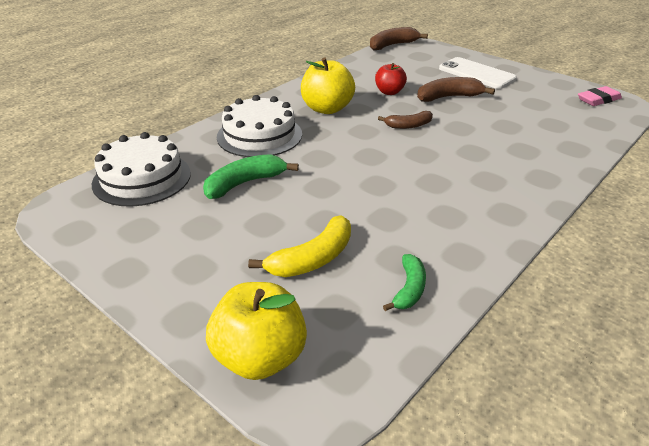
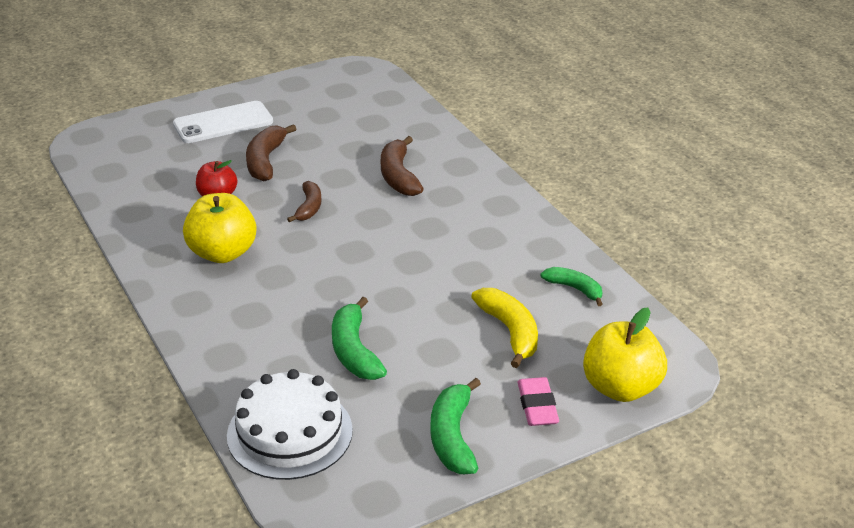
camera: 70 degrees left, 0 degrees up
white cake [217,95,302,157] -> none
brown banana [370,27,428,50] -> brown banana moved to [381,136,424,196]
pink eraser [578,86,622,106] -> pink eraser moved to [518,377,559,426]
none -> green banana [430,378,481,474]

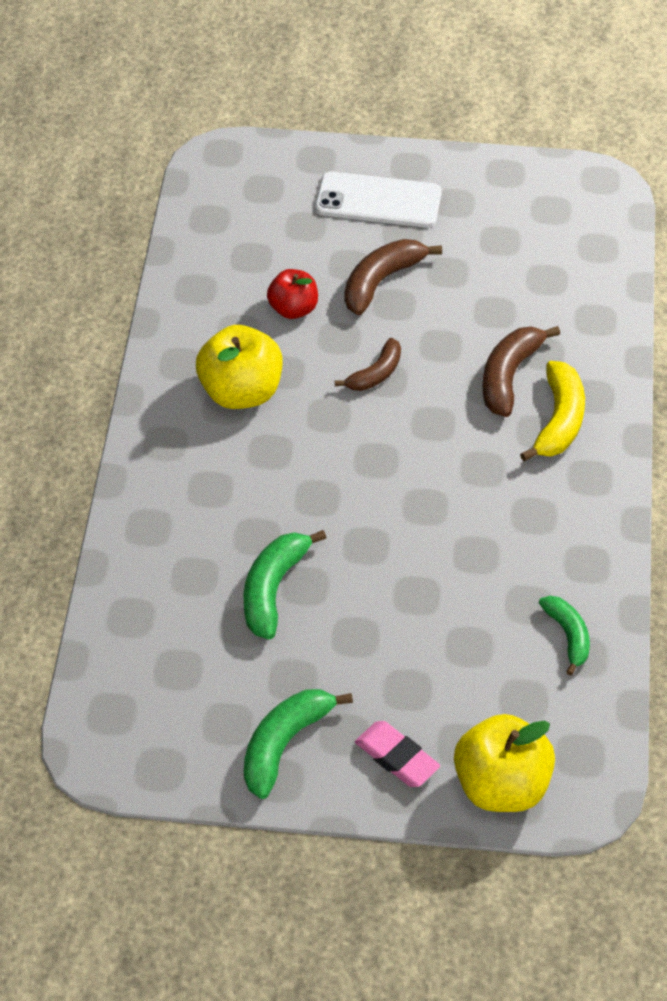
camera: 35 degrees right, 15 degrees up
white cake [227,369,353,480] -> none
yellow banana [471,288,538,368] -> yellow banana moved to [520,361,585,461]
pink eraser [518,377,559,426] -> pink eraser turned 75 degrees counterclockwise [355,721,440,787]

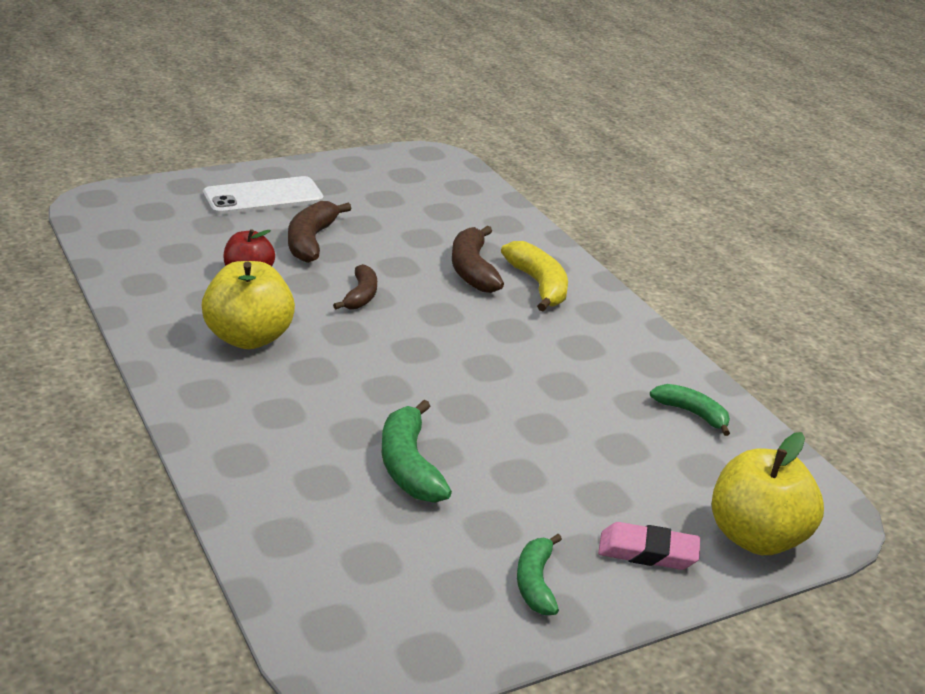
camera: 35 degrees left, 20 degrees down
green banana [244,689,353,799] -> green banana [517,534,562,615], size x0.66

